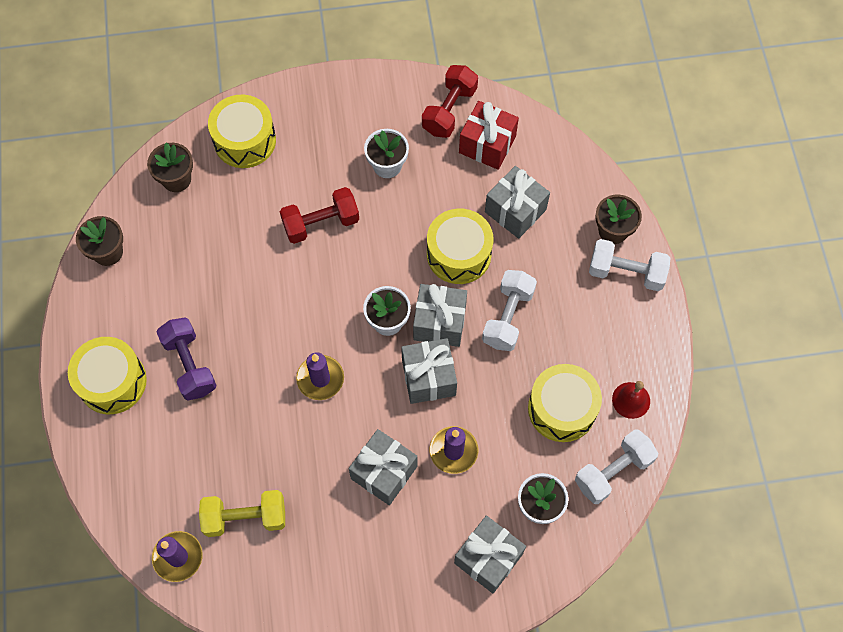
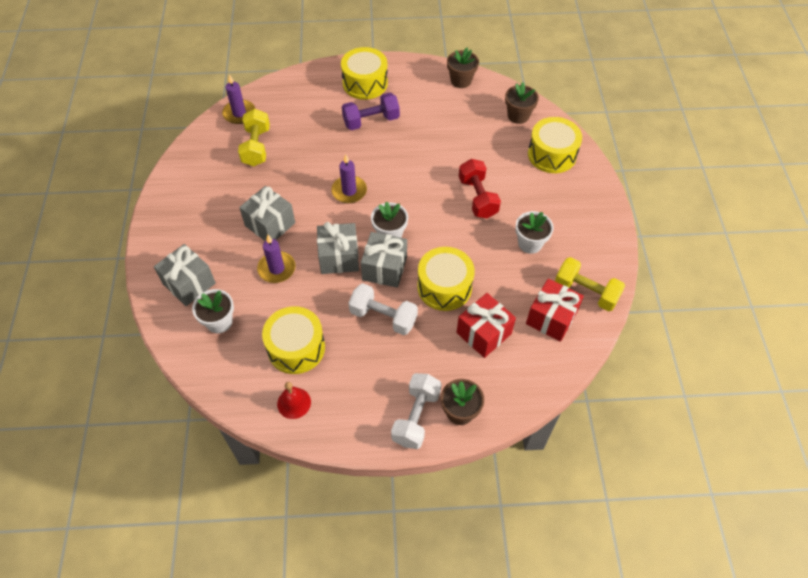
camera: 95 degrees right, 10 degrees down
red dumbbell [422,65,478,138] -> yellow dumbbell [555,257,625,311]
grey gift [485,166,550,239] -> red gift [457,293,516,358]
white dumbbell [575,429,658,504] -> none

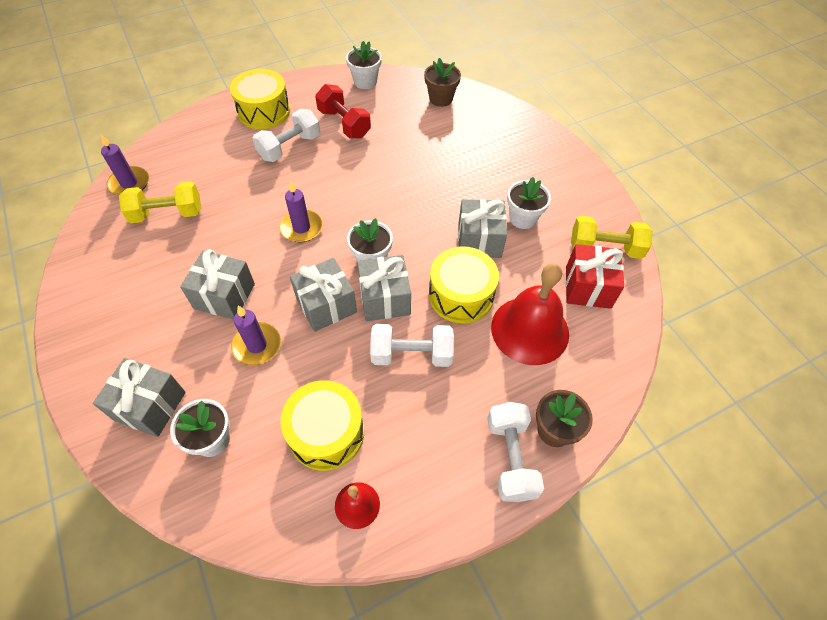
camera: 25 degrees left, 0 degrees up
yellow dumbbell [238,109,270,166] -> yellow dumbbell turned 75 degrees counterclockwise [119,181,201,223]
purple dumbbell [342,93,400,130] -> white dumbbell [253,109,320,162]
brown flower pot [447,48,479,88] -> white flower pot [346,41,382,89]
red gift [457,293,516,358] -> red bell [491,263,569,365]
red dumbbell [459,159,501,218] -> red dumbbell moved to [315,84,371,139]
yellow drum [528,117,582,173] -> none
none -> grey gift [458,199,507,258]

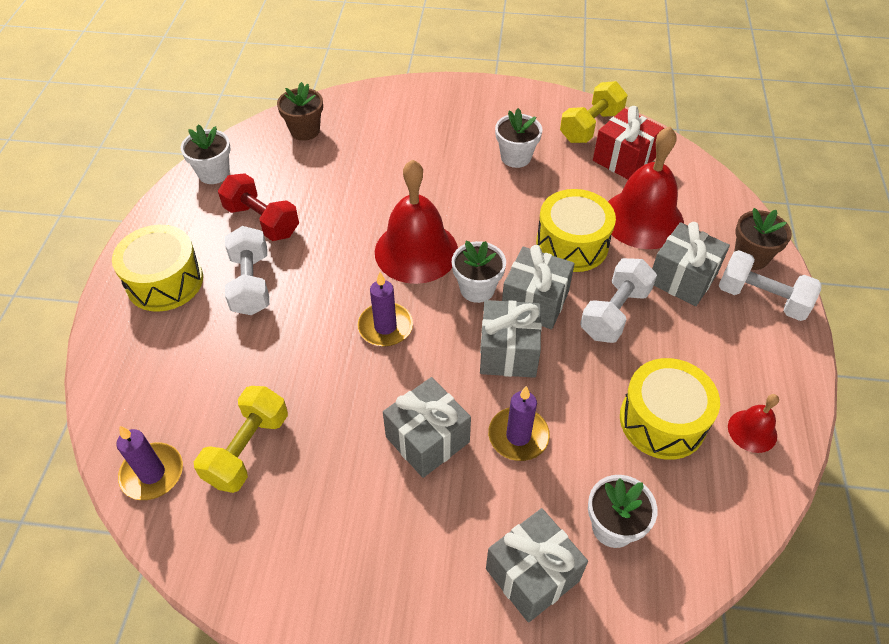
camera: 55 degrees left, 5 degrees down
red dumbbell [315,84,371,139] -> red dumbbell turned 45 degrees clockwise [218,173,299,241]
grey gift [458,199,507,258] -> grey gift moved to [652,222,730,306]
none -> red bell [375,159,458,284]

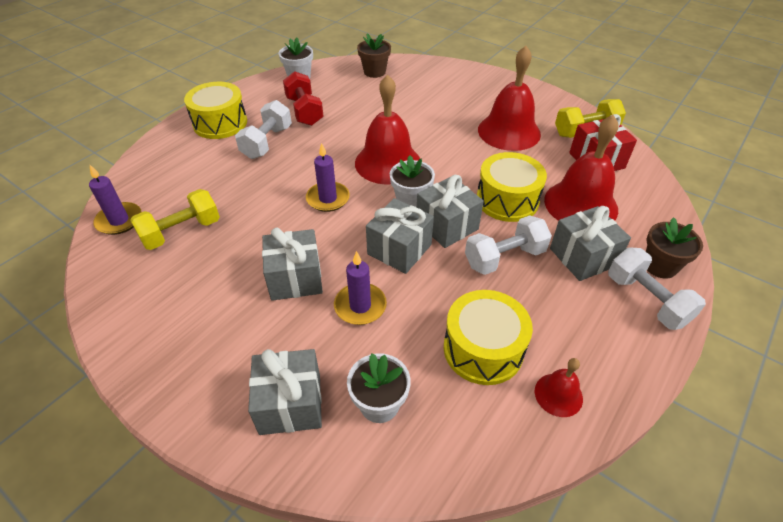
camera: 30 degrees right, 5 degrees down
white flower pot [495,108,542,168] -> red bell [478,46,541,151]

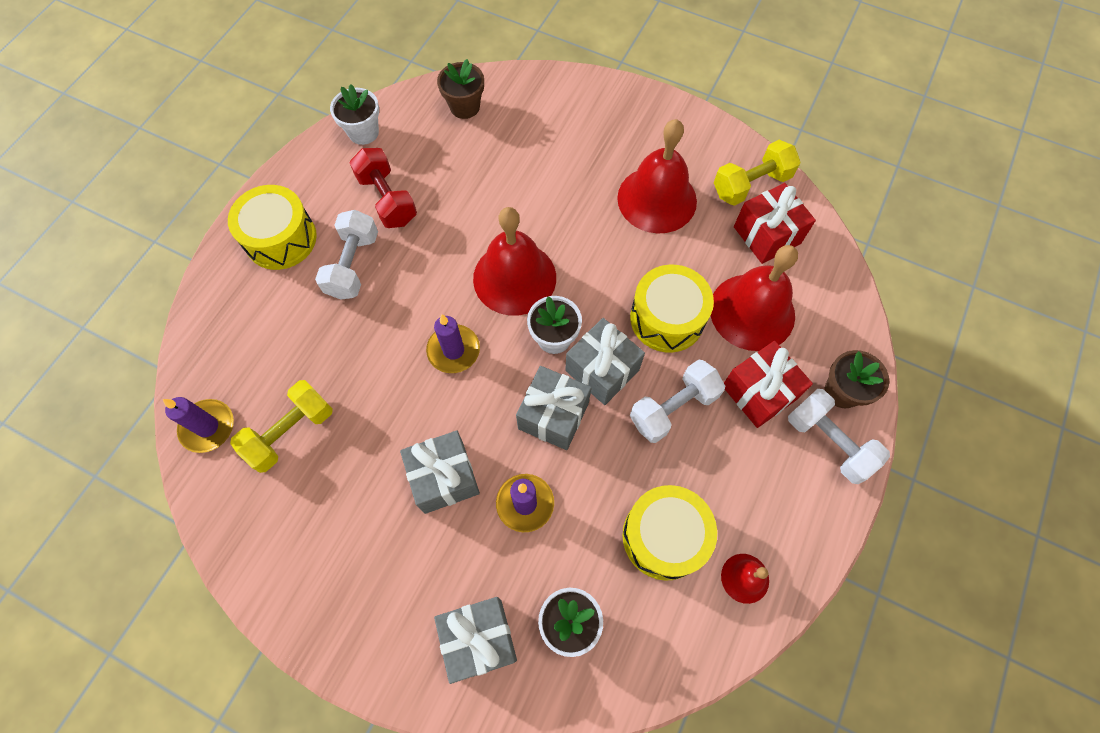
camera: 10 degrees left, 20 degrees up
grey gift [550,206,631,281] -> red gift [724,341,813,428]

